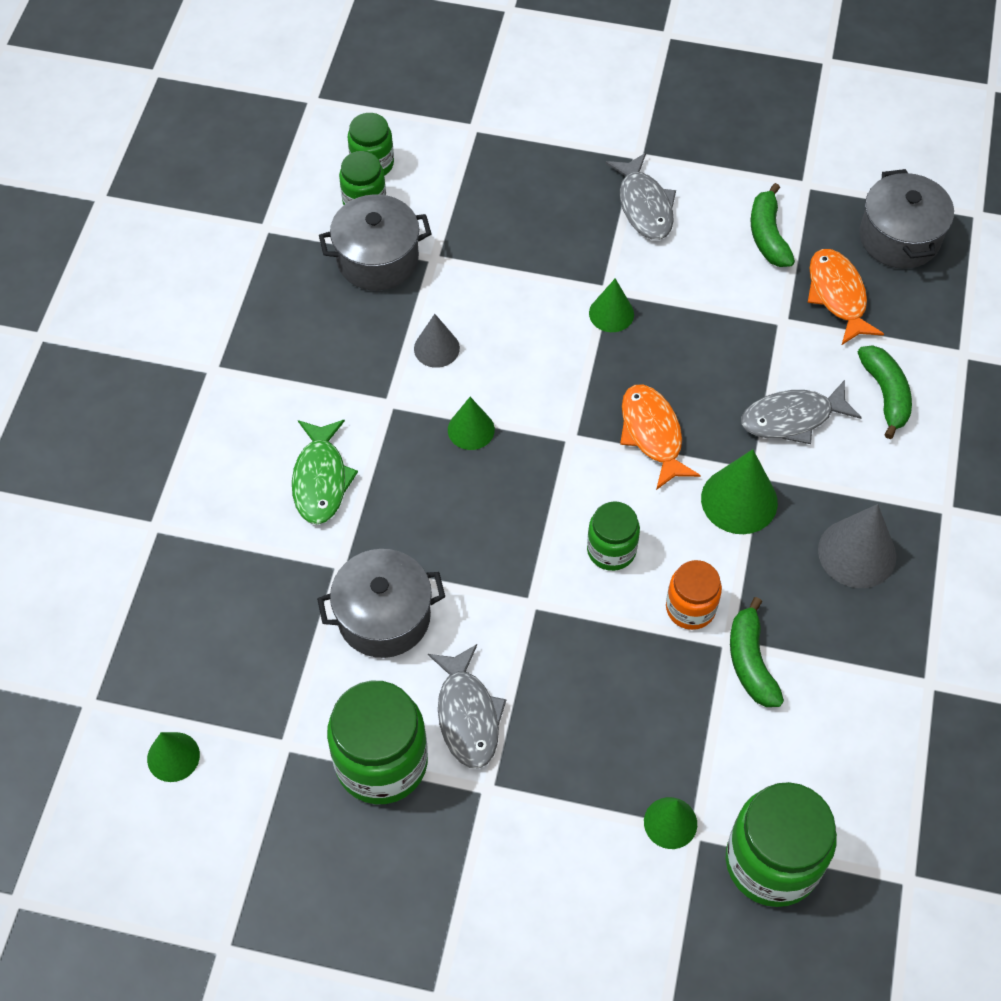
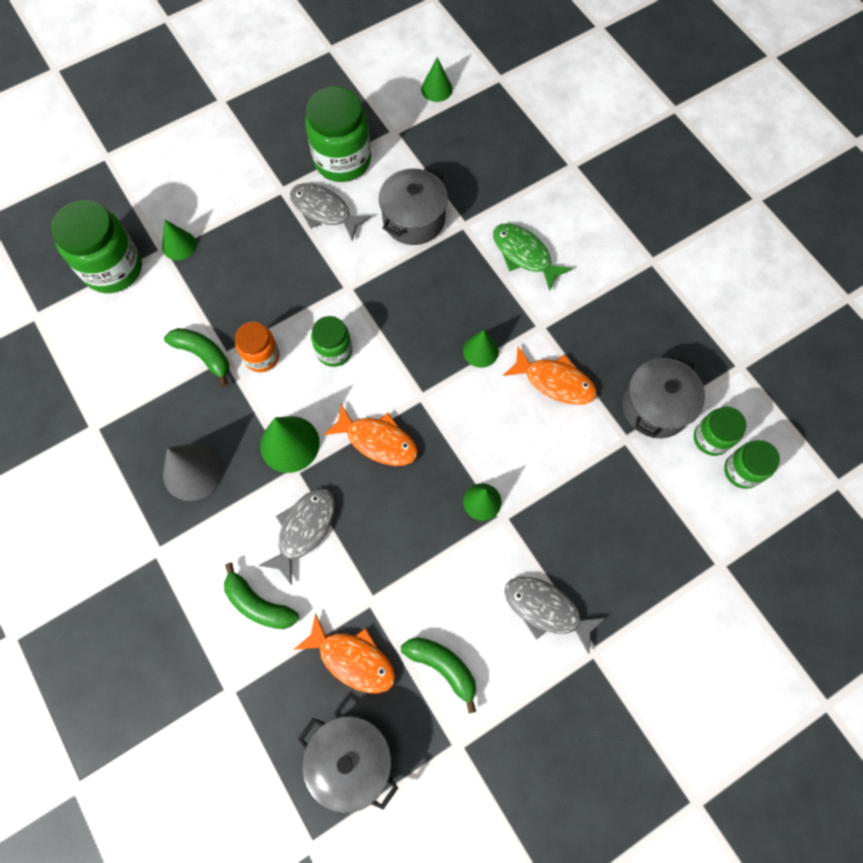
camera: 135 degrees right, 10 degrees up
grey cone [414,314,460,368] -> orange fish [503,346,597,405]

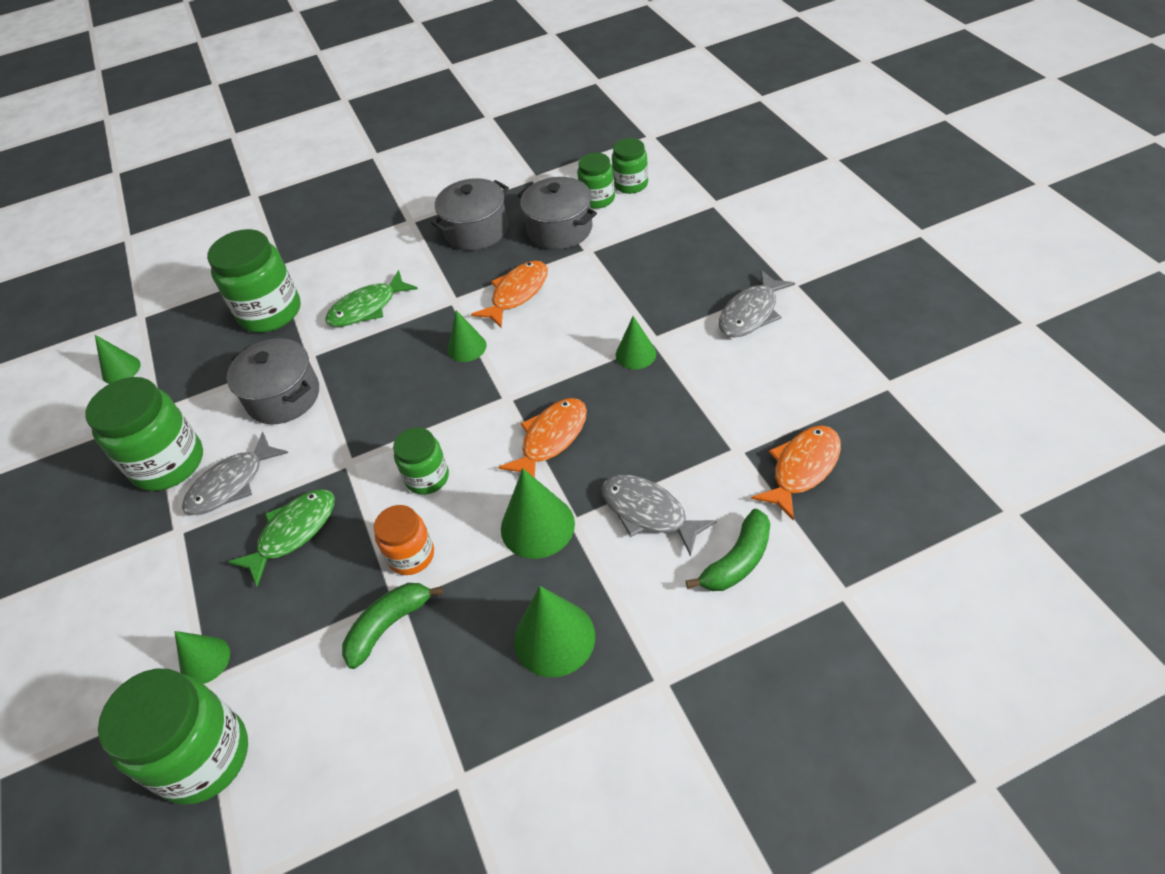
camera: 75 degrees left, 20 degrees down
grey cone [163,443,223,501] -> green cone [514,586,595,677]
grey pot [298,716,398,813] -> grey pot moved to [431,178,509,250]
green banana [401,637,476,713] -> none
none -> green jar [207,229,301,333]
none -> green fish [228,489,334,587]

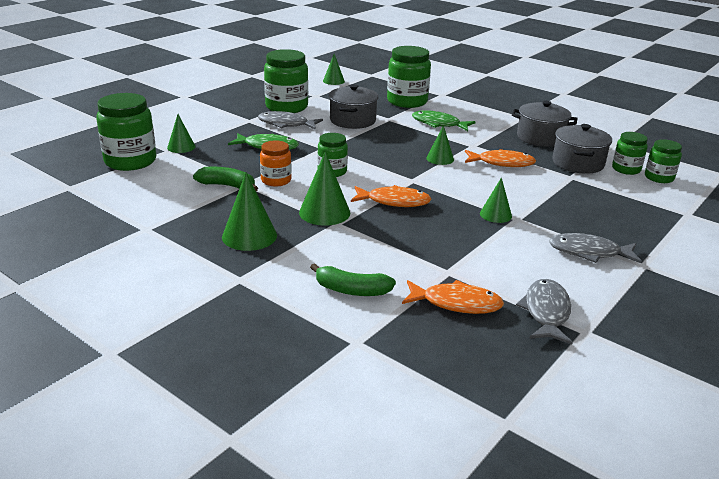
camera: 55 degrees right, 20 degrees down
grey fish [601,475,717,557] -> grey fish moved to [516,279,573,344]

